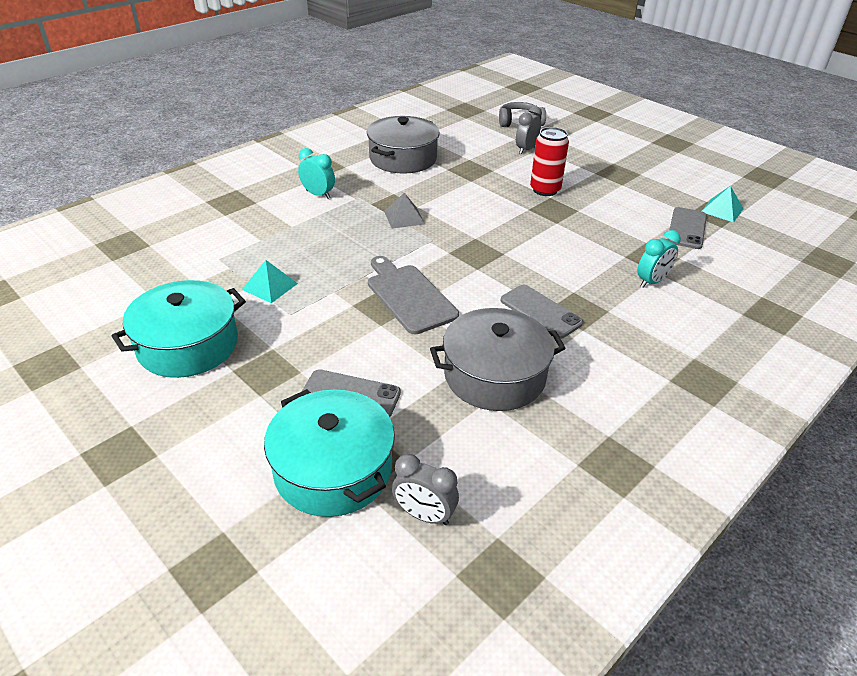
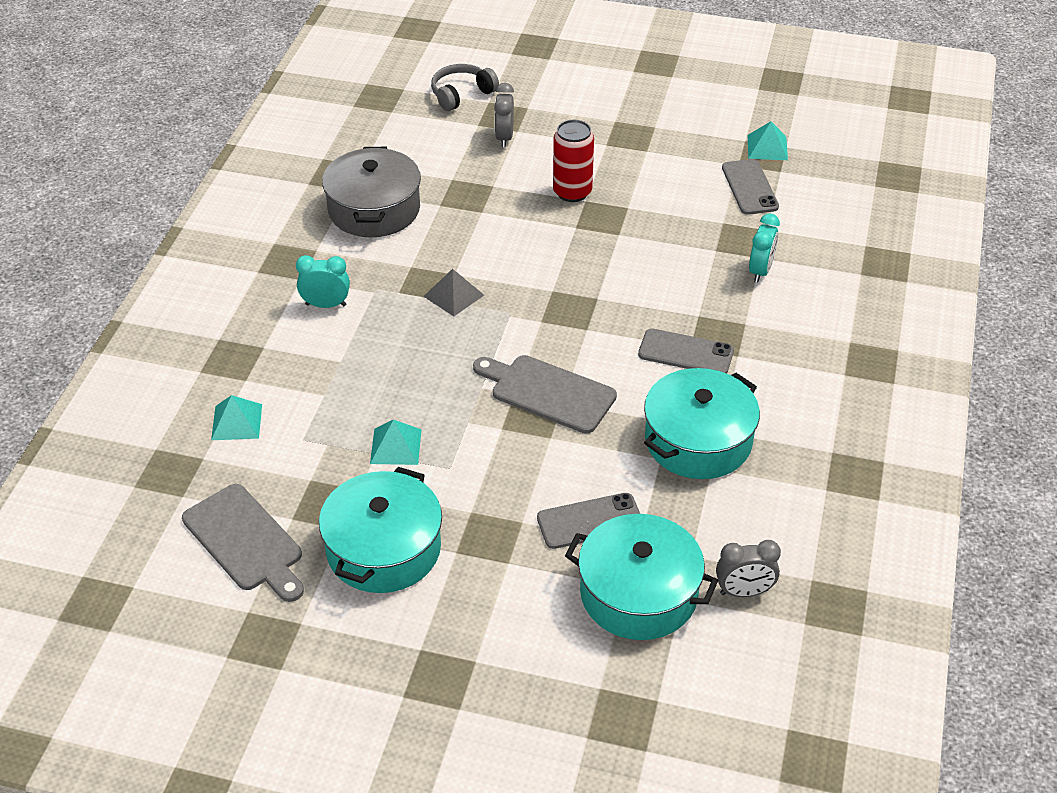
camera: 30 degrees left, 5 degrees up
grey pot [430,308,566,411] -> turquoise pot [644,368,760,479]
none -> grey cutting board [182,484,304,602]
none -> turquoise pyramid [211,395,262,440]

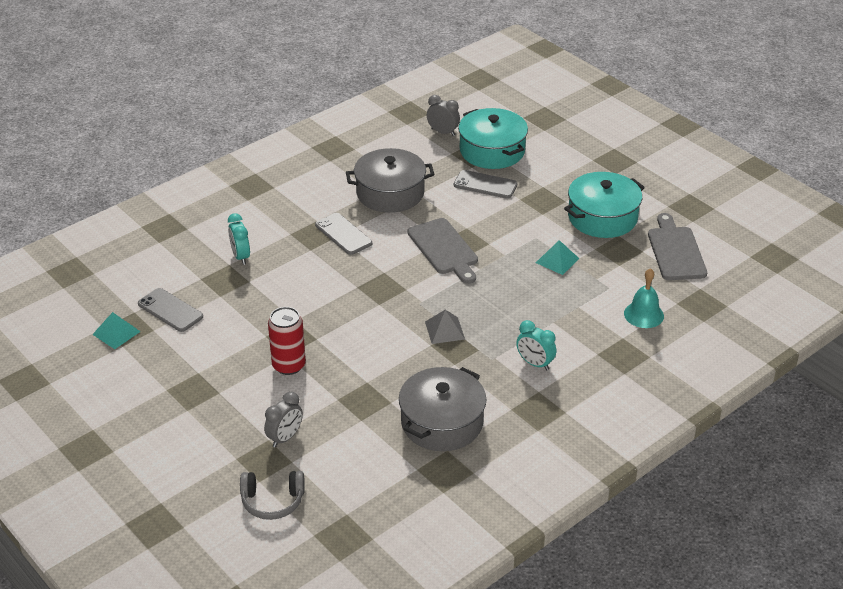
camera: 145 degrees left, 5 degrees down
turquoise pyramid [211,395,262,440] -> turquoise bell [624,268,664,328]
turquoise pot [644,368,760,479] -> grey pot [346,148,435,213]
grey phone [722,159,779,215] -> grey phone turned 75 degrees counterclockwise [138,288,203,332]
turquoise clock [749,213,780,283] -> turquoise clock turned 75 degrees counterclockwise [228,213,250,265]

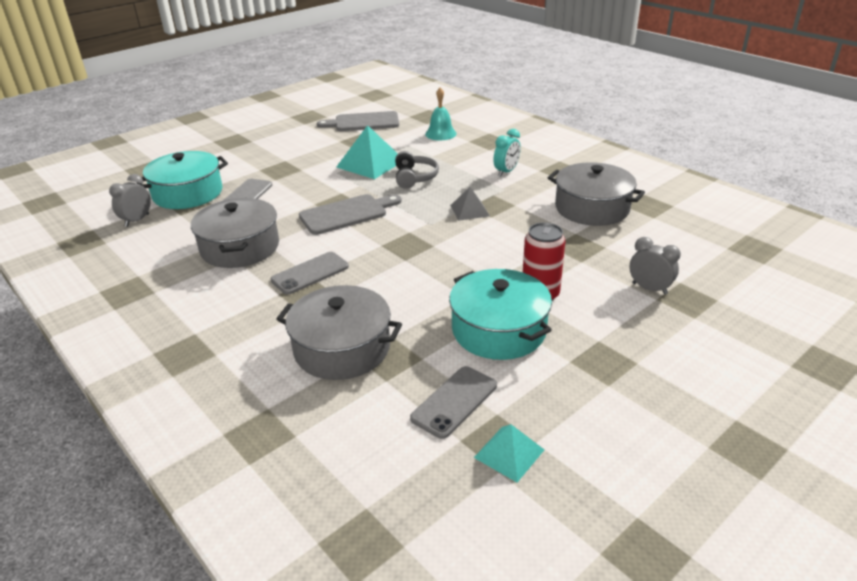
camera: 90 degrees left, 5 degrees down
turquoise clock [228,213,250,265] -> grey pot [276,285,402,380]
grey headphones [240,471,305,520] -> grey headphones moved to [395,151,439,189]
turquoise pyramid [536,240,580,275] -> turquoise pyramid [336,125,398,179], size x1.73
turquoise pot [564,172,645,238] -> turquoise pot moved to [449,269,552,360]

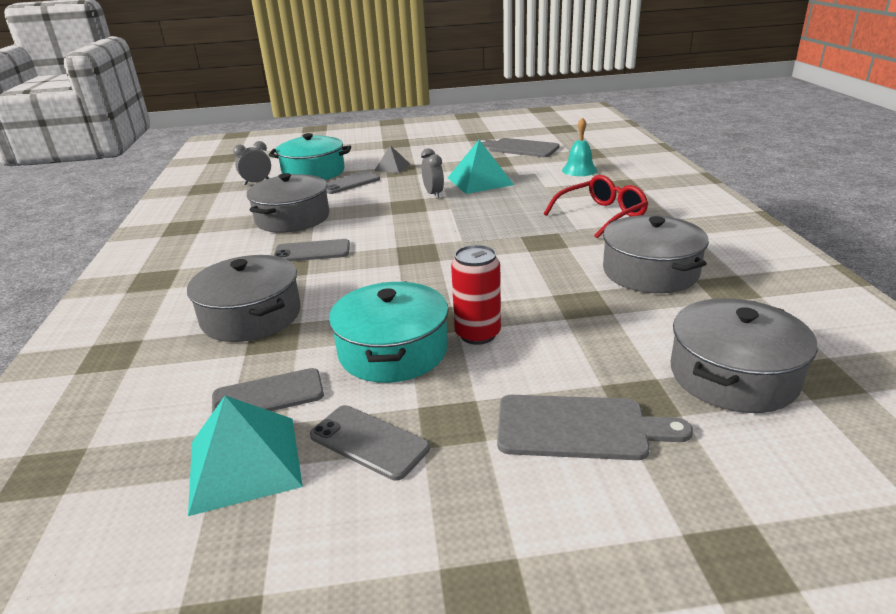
camera: 35 degrees right, 5 degrees down
grey cutting board [299,194,402,235] -> grey cutting board moved to [497,395,693,460]
grey headphones [395,151,439,189] -> none
grey pyramid [450,187,490,221] -> grey pyramid moved to [374,145,410,173]
turquoise pyramid [474,424,544,482] -> turquoise pyramid [188,396,303,516], size x1.73
turquoise clock [494,129,521,176] -> red glasses [544,175,648,238]
grey clock [630,237,681,295] -> grey clock moved to [421,148,444,199]
none -> grey phone [310,405,430,481]
none -> grey pot [670,298,818,413]

